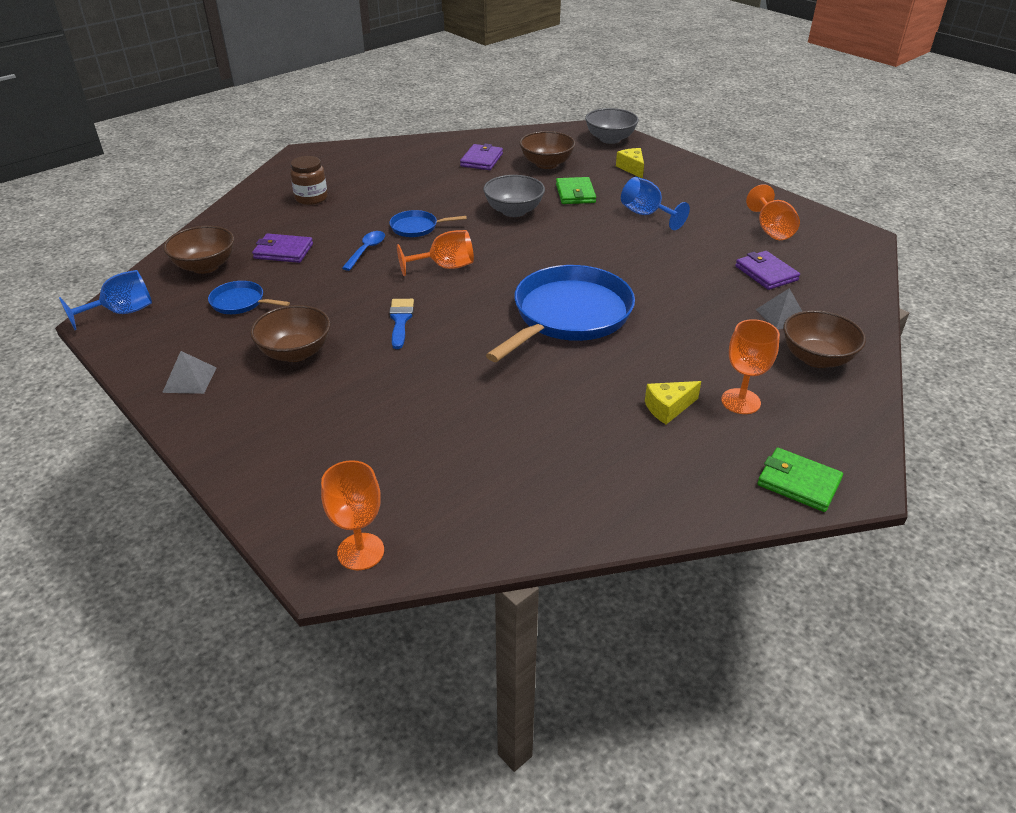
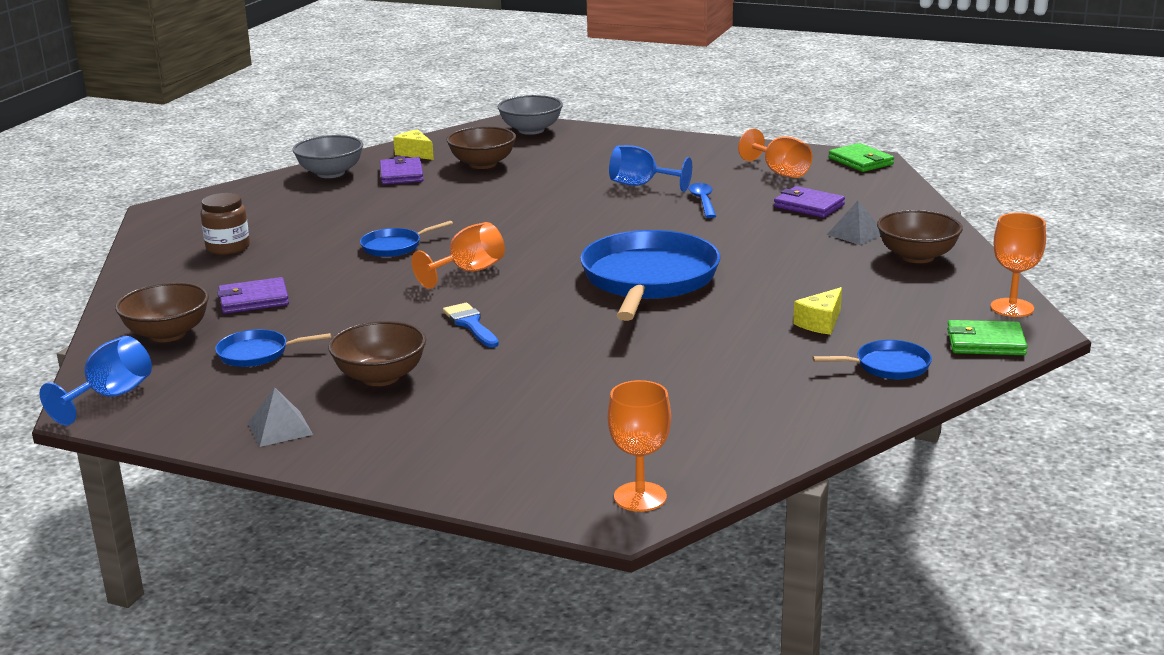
camera: 25 degrees left, 15 degrees down
blue spoon [342,231,385,271] -> blue spoon moved to [689,183,716,218]
grey bowl [483,175,545,217] -> grey bowl moved to [292,135,363,178]
green wallet [556,177,596,204] -> green wallet moved to [829,143,894,172]
yellow cheese [616,148,644,178] -> yellow cheese moved to [393,130,434,160]
orange goblet [721,319,780,414] -> orange goblet moved to [991,213,1046,317]
none -> blue pan [812,340,932,379]

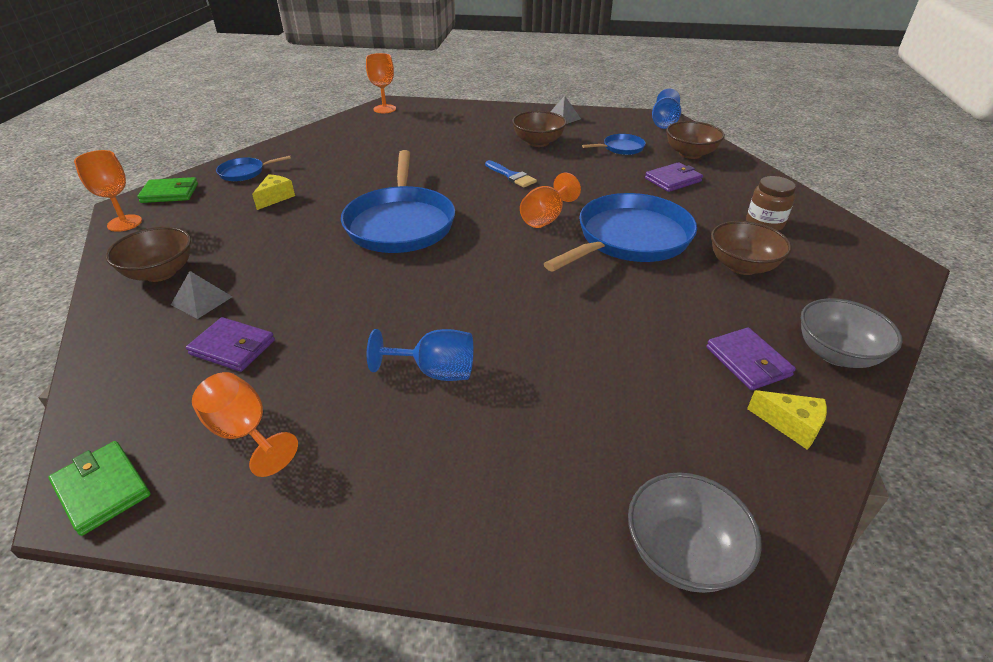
camera: 165 degrees right, 15 degrees up
blue pan [360,221,453,257] -> blue pan [544,193,697,272], size x2.19
brown bowl [447,126,516,169] -> brown bowl moved to [711,221,792,275]
blue spoon [689,183,716,218] -> none

